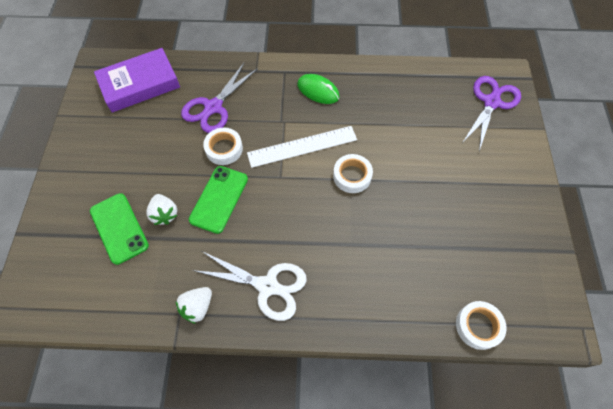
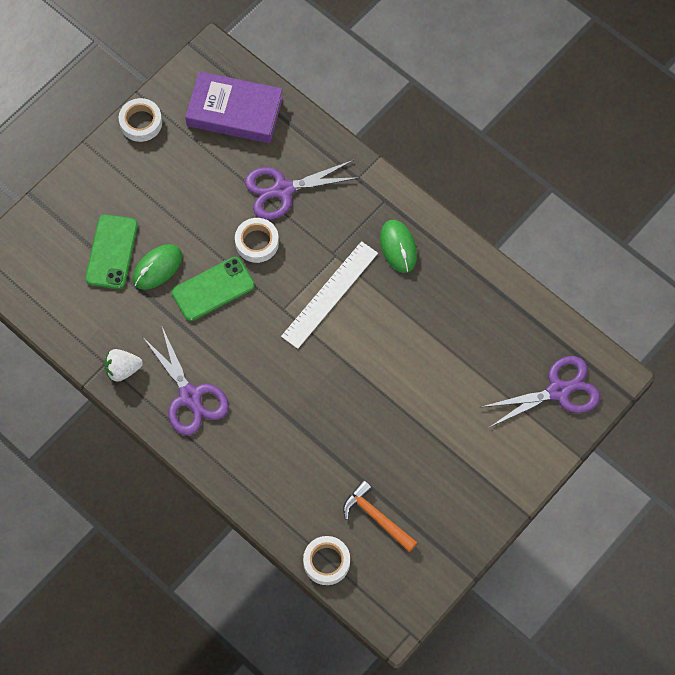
camera: 40 degrees right, 5 degrees up
white strawberry [146,194,177,225] -> green mouse [133,244,182,290]
white scissors [192,251,307,321] -> purple scissors [142,327,229,435]
white ruler [247,126,357,168] -> white ruler turned 75 degrees counterclockwise [281,241,378,349]
white tape [333,154,373,193] -> white tape moved to [119,98,162,142]
none -> orange hammer [343,480,418,552]

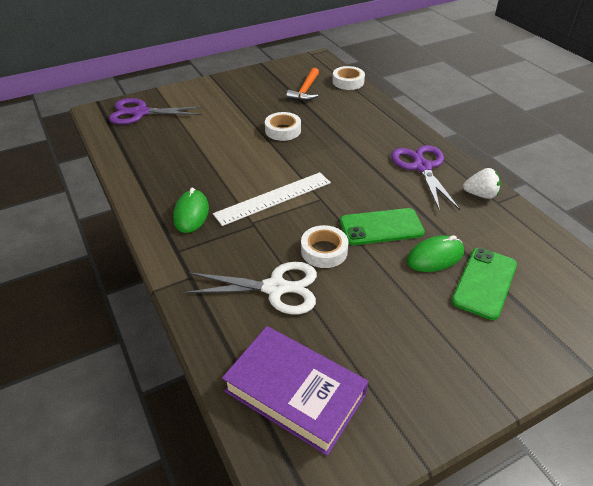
camera: 160 degrees left, 25 degrees down
white tape [119,98,162,142] -> white tape moved to [265,112,301,141]
purple scissors [245,160,360,220] -> white scissors [184,262,317,314]
orange hammer [343,480,418,552] -> orange hammer turned 45 degrees clockwise [286,68,319,101]

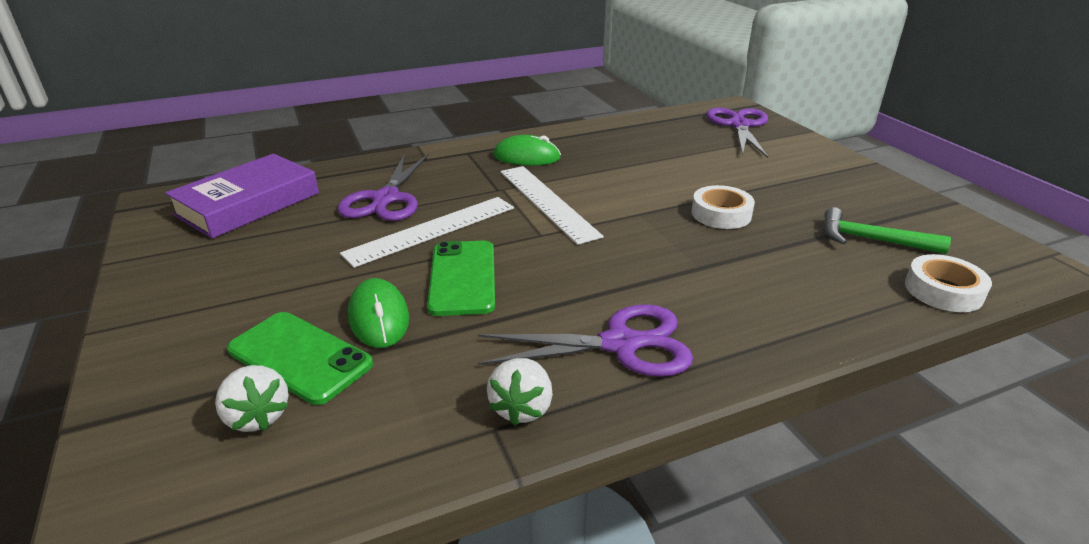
camera: 95 degrees right, 10 degrees down
white scissors [184,262,317,314] -> purple scissors [337,154,429,221]
orange hammer [286,68,319,101] -> green hammer [824,207,951,254]
white tape [301,225,349,268] -> white ruler [340,197,514,268]
none -> white strawberry [215,365,289,432]

